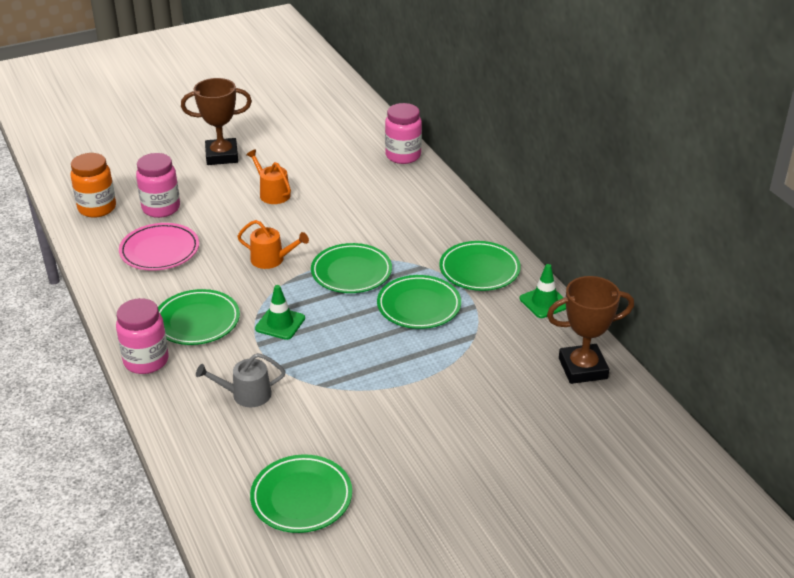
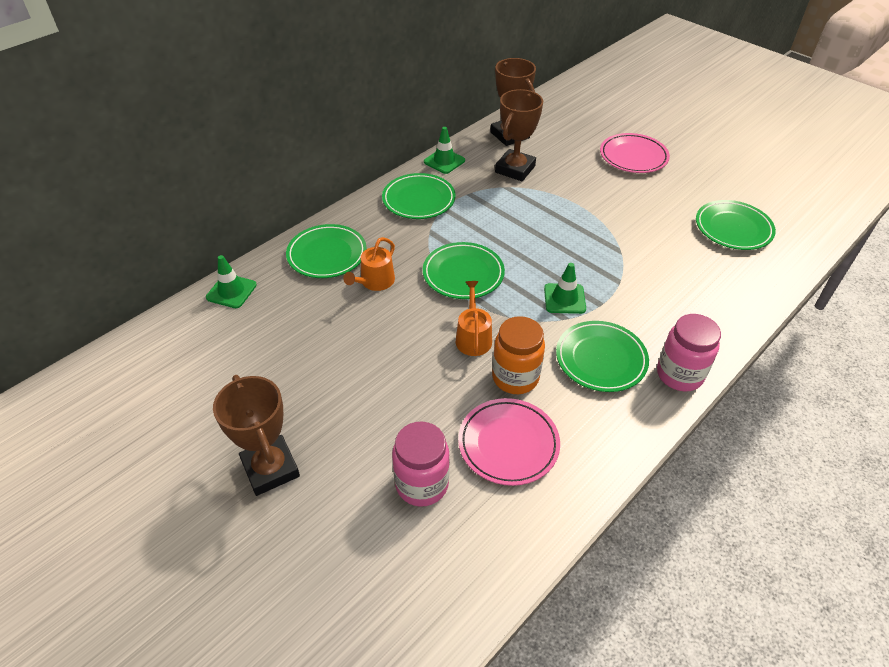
camera: 110 degrees left, 10 degrees up
orange jar [71,153,116,218] -> orange jar moved to [492,316,545,394]
grey watering can [196,353,286,407] -> none
orange watering can [246,149,291,204] -> orange watering can moved to [343,237,395,291]
green plate [377,275,461,329] -> green plate moved to [286,224,367,278]
pink jar [385,103,422,164] -> green traffic cone [206,255,257,308]
none -> brown trophy [495,89,543,181]
none -> pink plate [600,133,670,173]

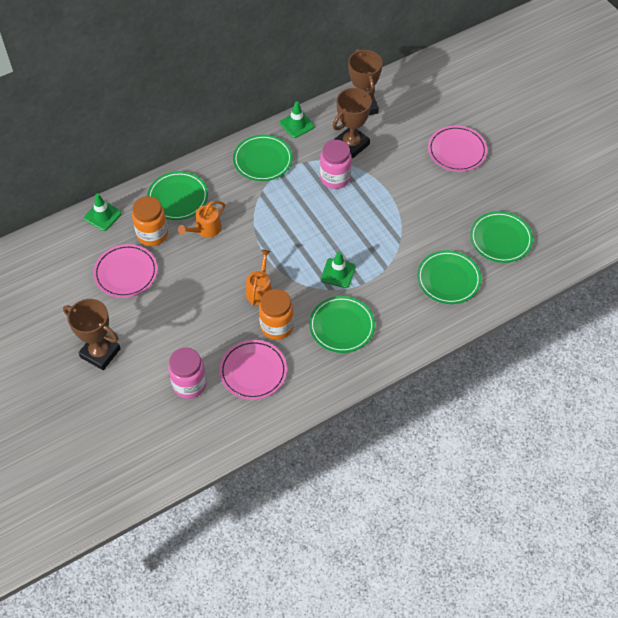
camera: 15 degrees right, 10 degrees up
brown trophy [213,375,300,496] -> brown trophy turned 45 degrees counterclockwise [63,299,121,370]
green plate [423,242,505,299] -> green plate moved to [417,250,481,304]
pink jar [657,314,721,392] -> pink jar moved to [320,140,352,189]
none -> pink plate [93,244,158,298]
none -> orange jar [132,196,168,246]

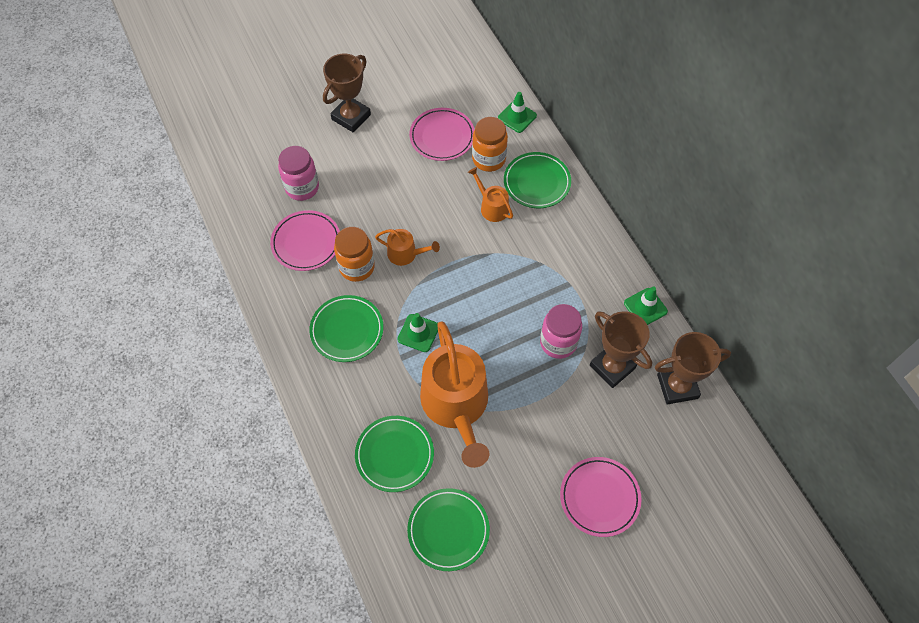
camera: 95 degrees right, 5 degrees up
green plate [233,135,293,181] -> none
none -> orange watering can [420,321,489,468]

